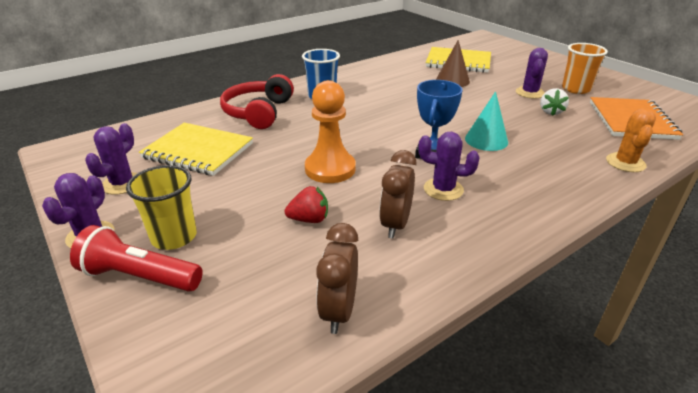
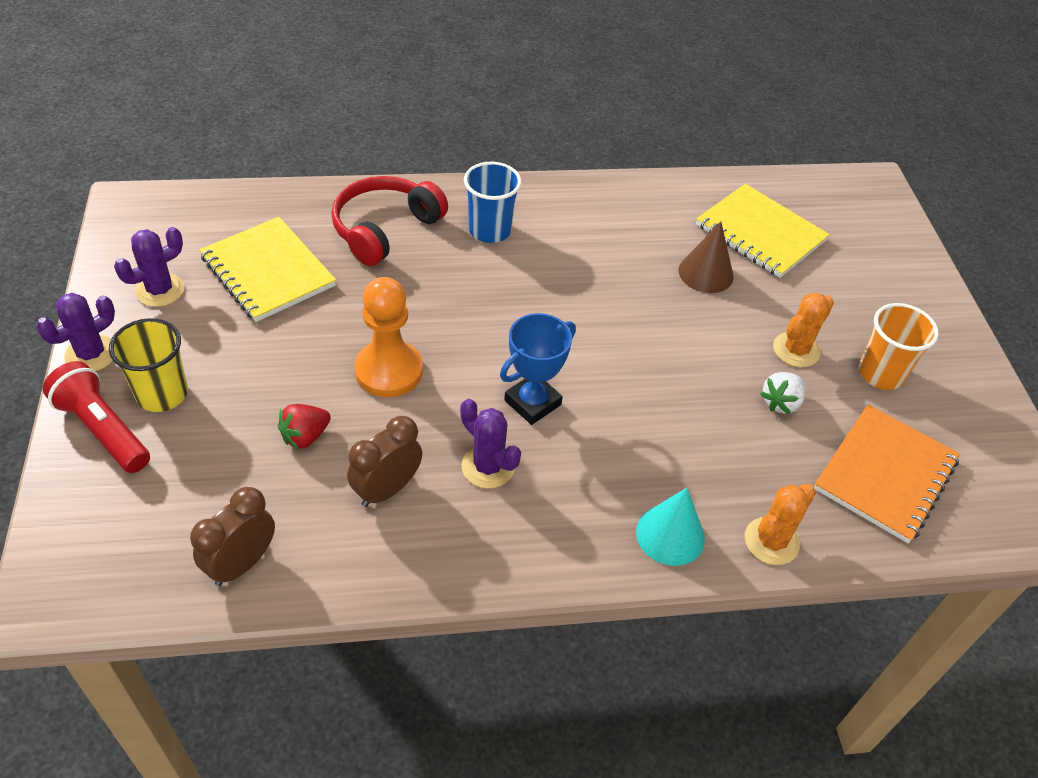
camera: 25 degrees right, 15 degrees up
red strawberry [285,186,328,223] -> red strawberry turned 120 degrees clockwise [278,404,331,450]
turquoise cone [465,91,508,151] -> turquoise cone moved to [636,488,705,566]
purple cactus [516,48,548,99] -> orange cactus [773,292,834,367]

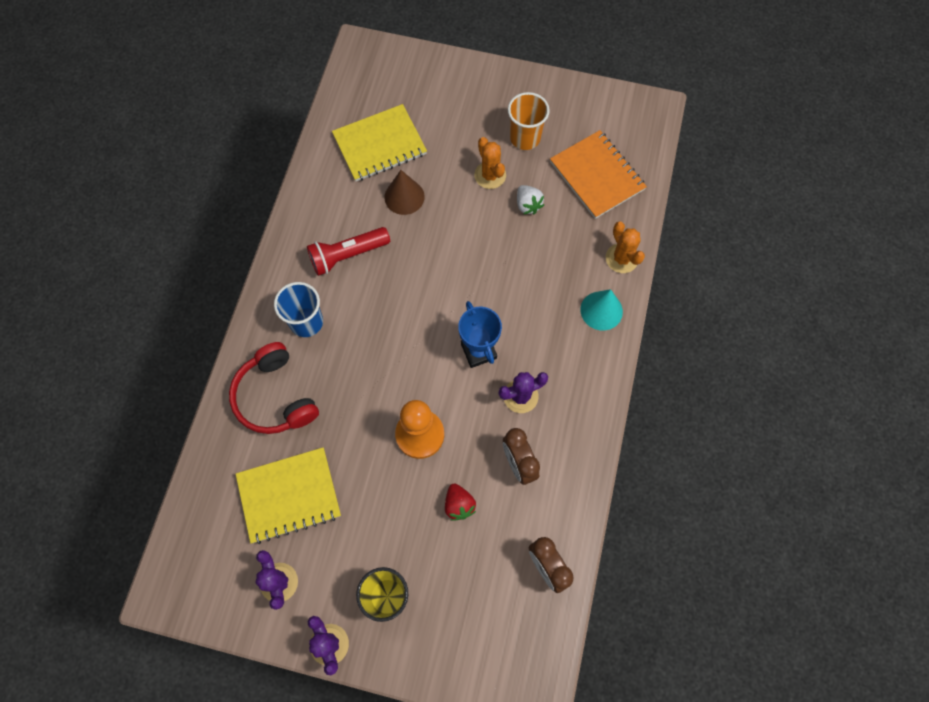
camera: 65 degrees left, 20 degrees up
red flashlight [43,361,150,473] -> red flashlight moved to [307,227,390,276]

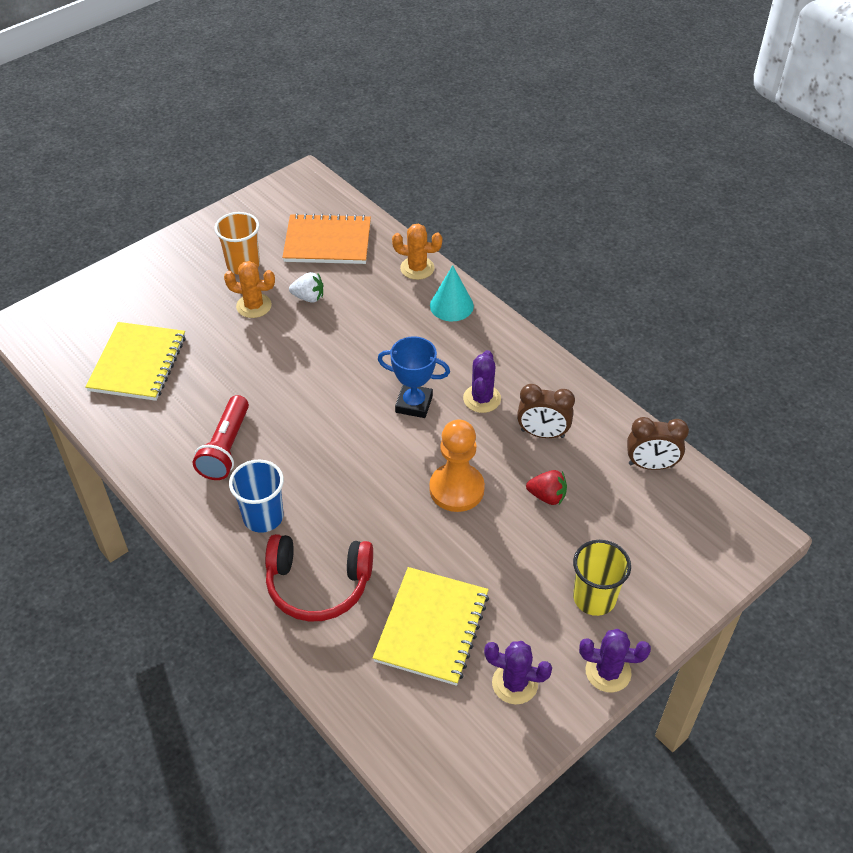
camera: 55 degrees left, 20 degrees down
brown cone [384,170,425,215] -> none

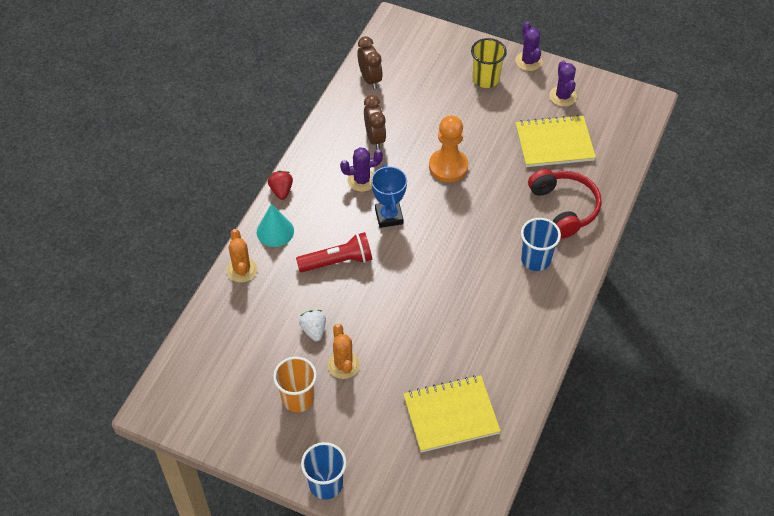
camera: 115 degrees left, 5 degrees up
red flashlight [193,395,249,480] -> red flashlight moved to [296,232,372,272]
orange notebook [282,213,371,264] -> none
red strawberry [526,470,567,505] -> red strawberry moved to [268,171,293,200]
none -> blue cup [301,442,347,499]

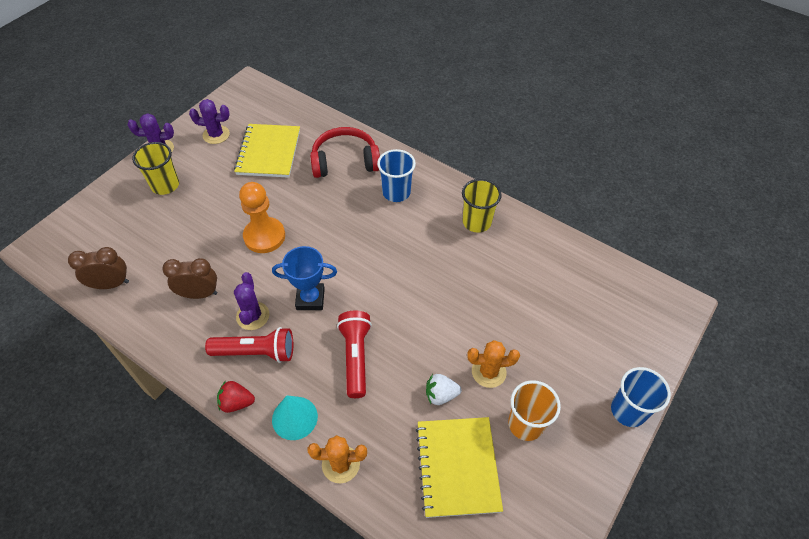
camera: 80 degrees left, 0 degrees up
yellow notebook [403,375,501,453] -> yellow notebook moved to [415,417,503,518]
none -> red flashlight [205,327,293,363]
none -> yellow cup [462,179,502,233]

